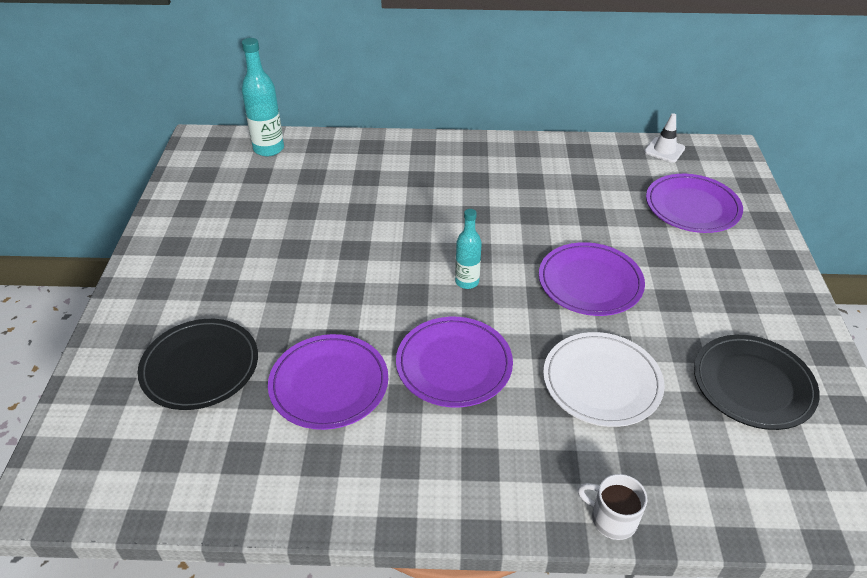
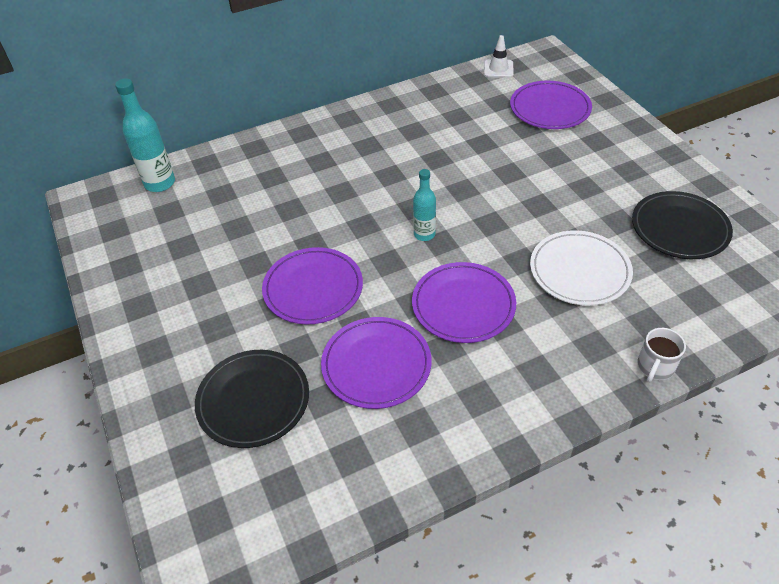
camera: 25 degrees left, 5 degrees up
purple plate [539,242,645,316] -> purple plate moved to [262,247,363,324]
white mug [578,474,647,540] -> white mug turned 60 degrees counterclockwise [638,328,686,382]

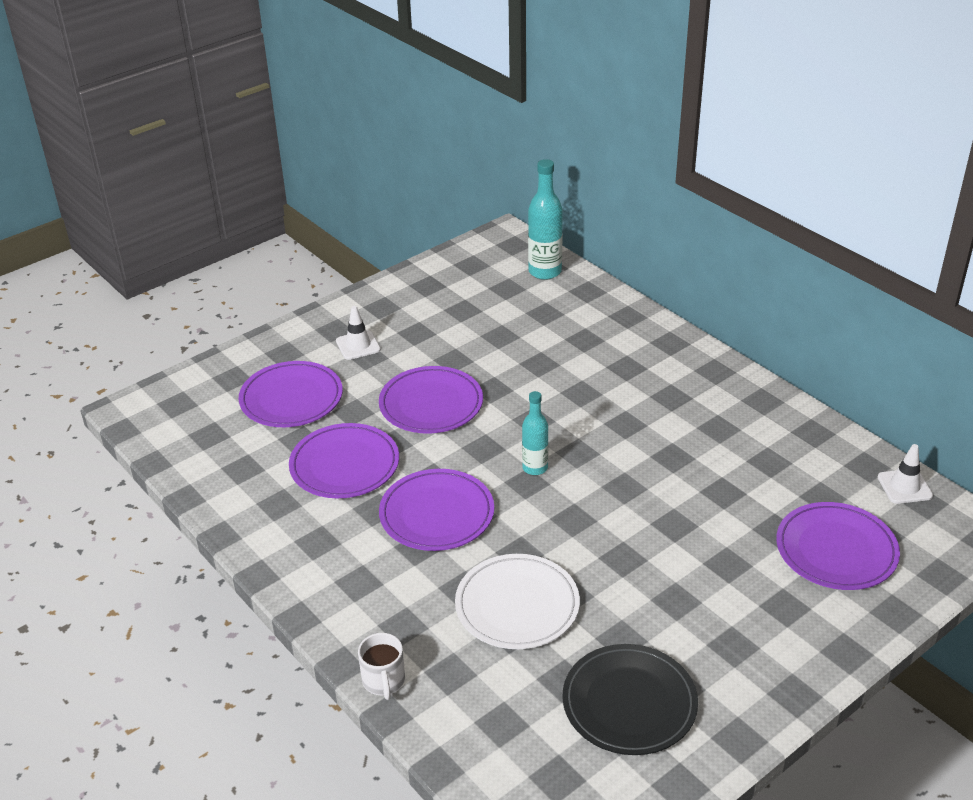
camera: 75 degrees right, 10 degrees down
black plate [195,350,309,448] -> purple plate [239,361,343,427]
white mug [638,328,686,382] -> white mug turned 120 degrees counterclockwise [358,633,405,700]
none -> white traffic cone [336,306,381,360]

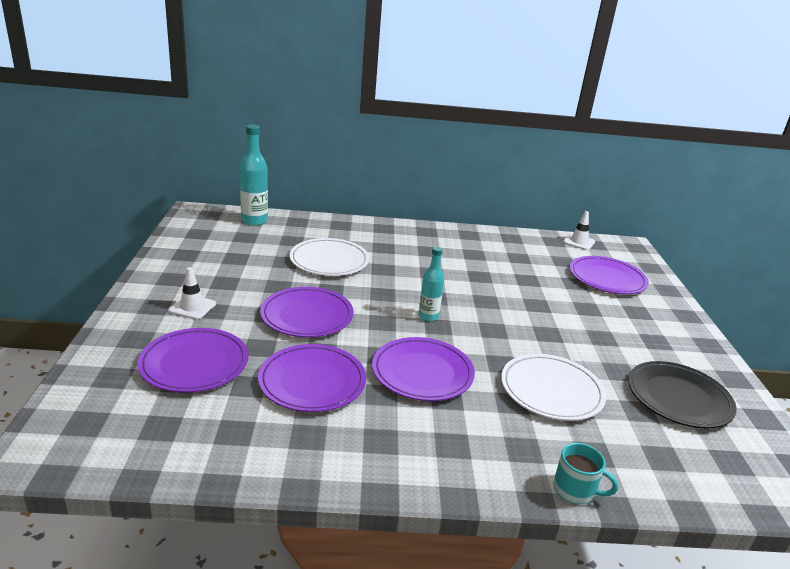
camera: 55 degrees left, 10 degrees down
white mug [358,633,405,700] -> turquoise mug [553,443,618,504]
none -> white plate [289,238,369,276]

